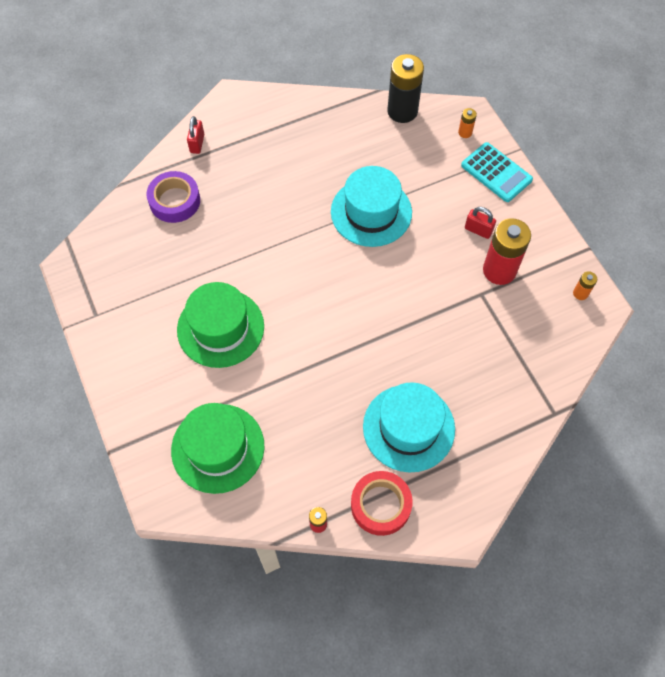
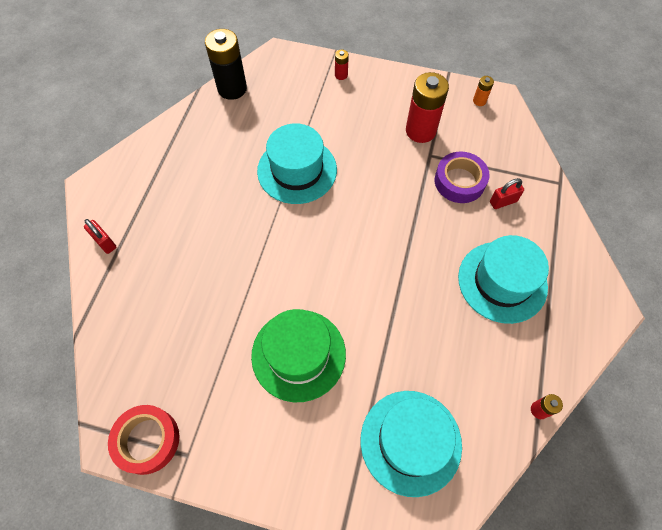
camera: 50 degrees left, 0 degrees up
purple tape [147,171,200,223] -> purple tape moved to [435,152,490,203]
green hat [171,403,265,494] -> turquoise hat [361,391,462,497]
red tape [351,471,413,536] -> red tape moved to [108,405,179,475]
orange battery [458,108,477,138] -> none
turquoise calculator [461,142,533,202] -> red battery [335,49,349,80]
red padlock [465,207,496,239] -> red padlock moved to [490,178,524,209]

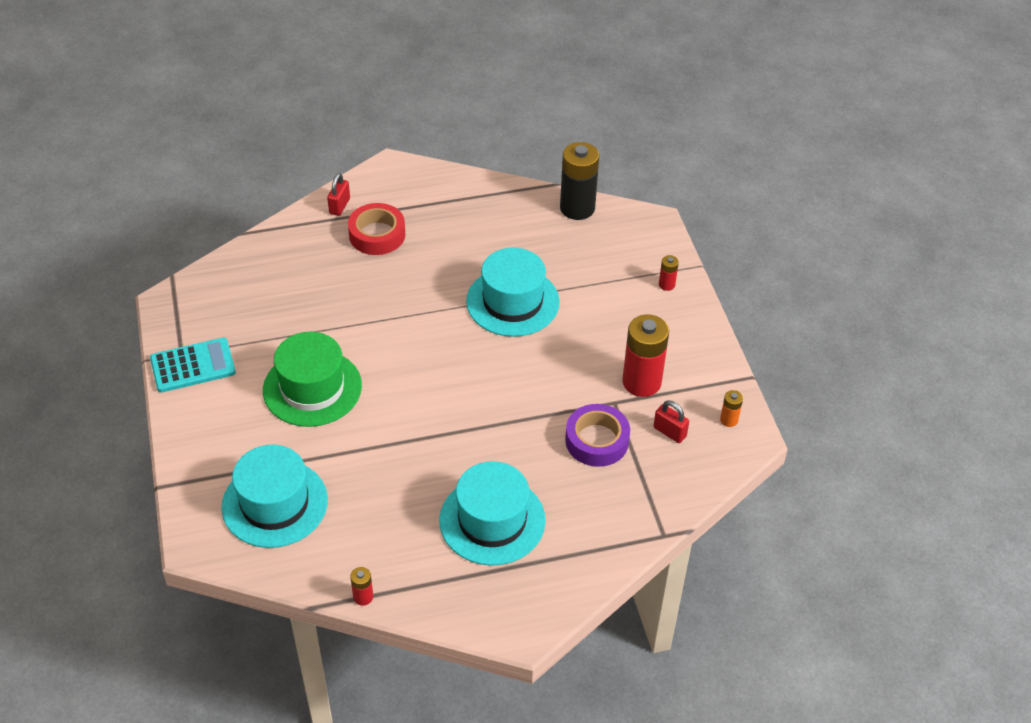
camera: 60 degrees right, 15 degrees down
red tape [108,405,179,475] -> red tape moved to [348,203,405,255]
red padlock [490,178,524,209] -> red padlock moved to [653,400,689,443]
none -> turquoise calculator [150,337,236,392]

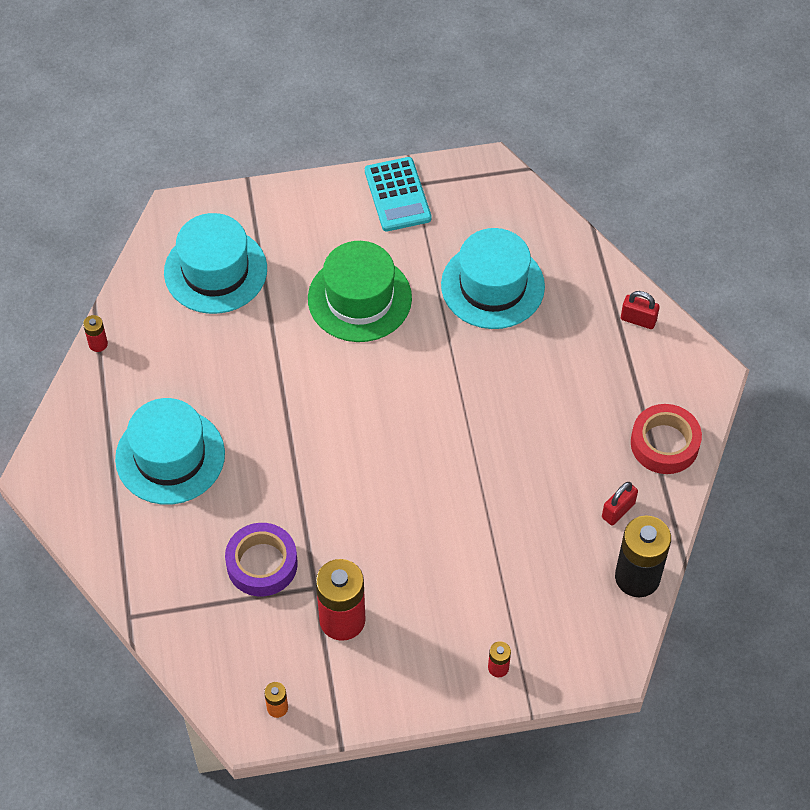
camera: 95 degrees right, 10 degrees up
red tape [348,203,405,255] -> red tape moved to [631,404,702,474]
turquoise hat [466,248,560,337] -> turquoise hat moved to [441,228,545,329]
red padlock [653,400,689,443] -> red padlock moved to [602,482,638,525]

